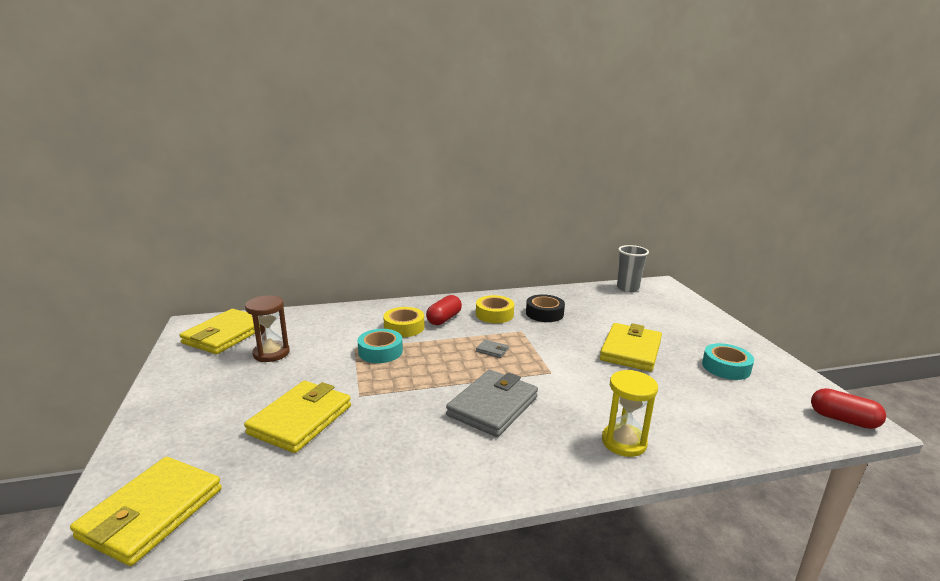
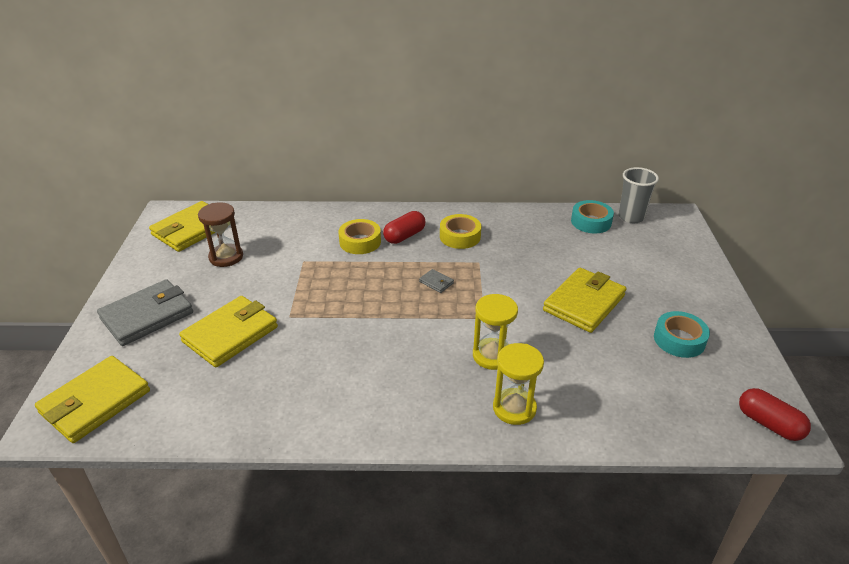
camera: 15 degrees right, 15 degrees up
turquoise tape [358,329,403,363] -> turquoise tape moved to [571,200,614,233]
grey wallet [446,370,538,437] -> grey wallet moved to [97,279,193,346]
black tape [526,294,565,322] -> none
none -> yellow hourglass [473,294,518,370]

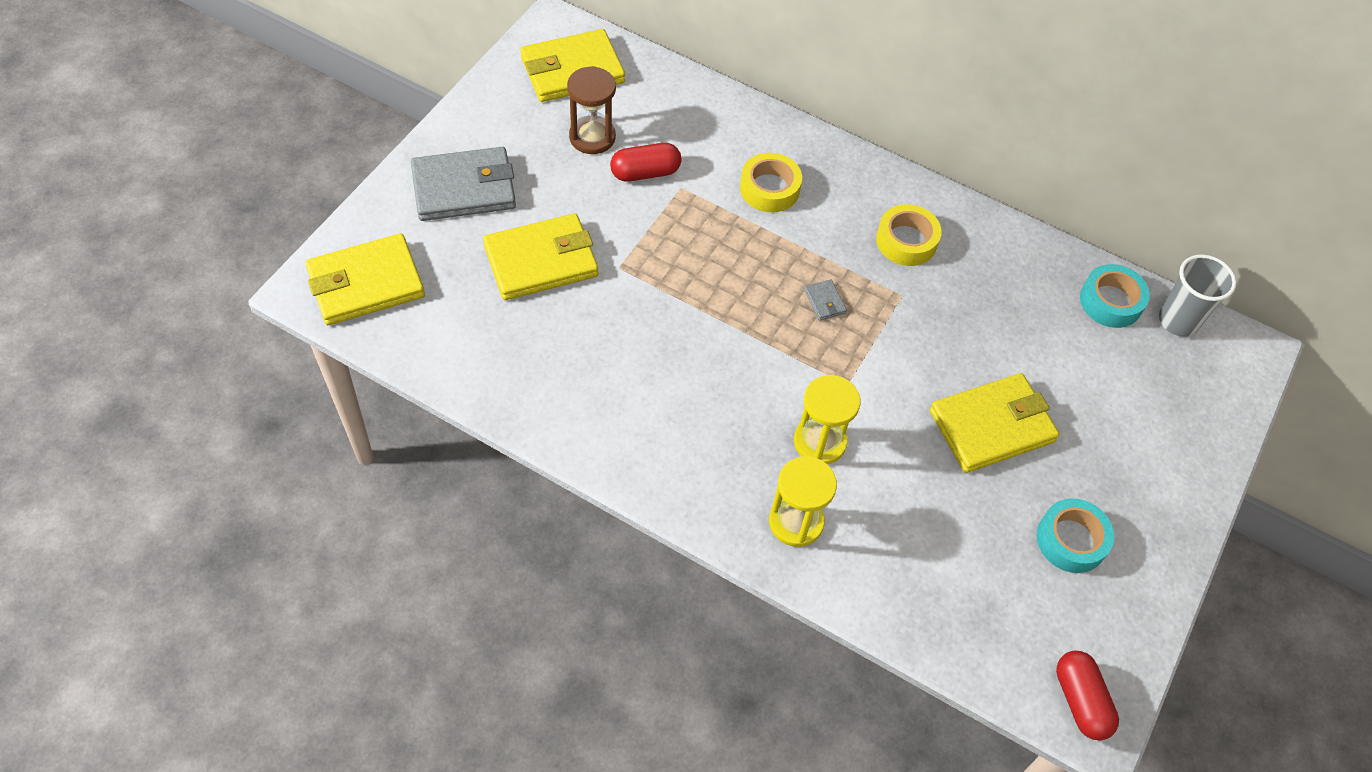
camera: 25 degrees right, 20 degrees up
red capsule [383,211,425,244] -> red capsule moved to [610,143,682,182]

